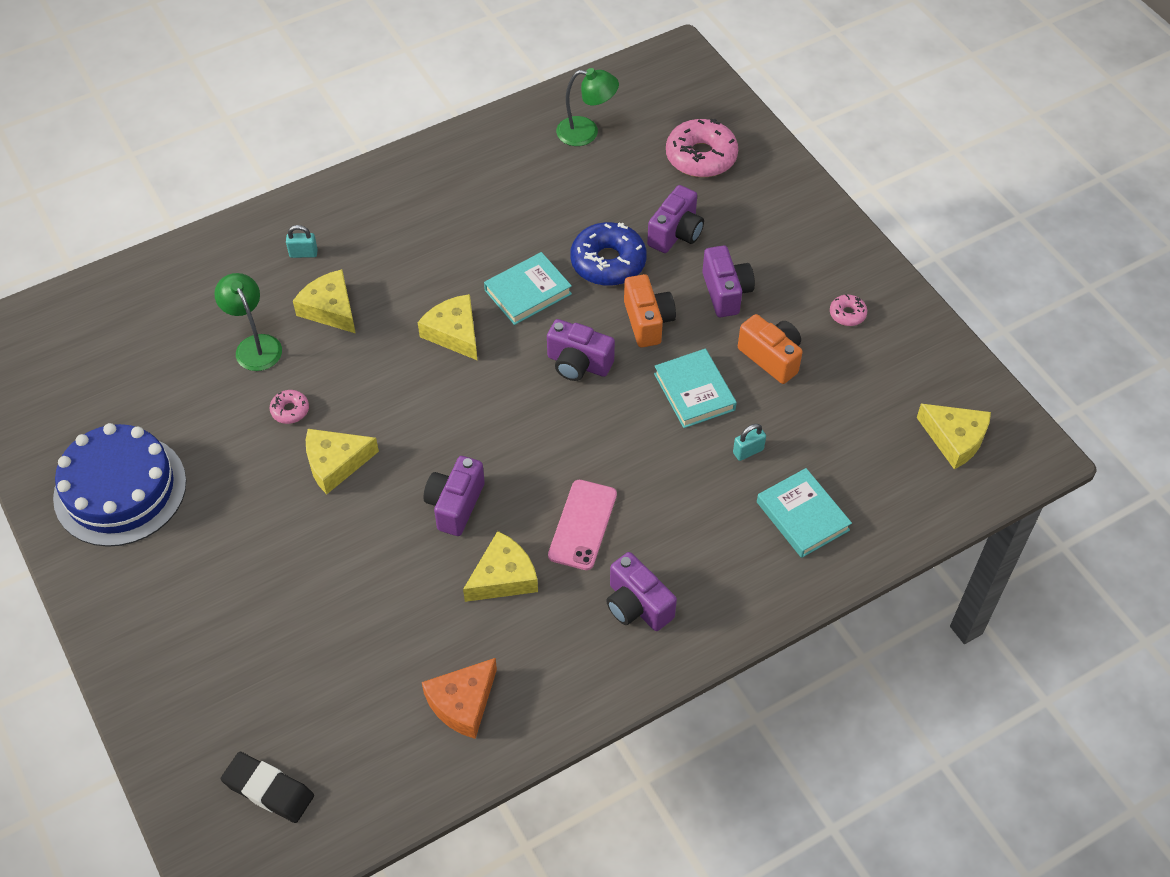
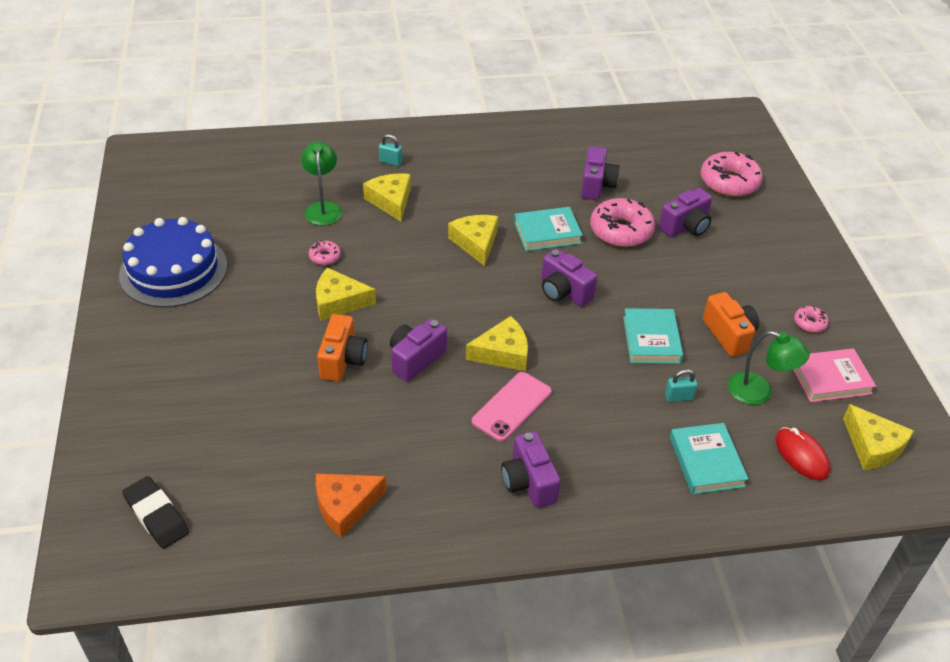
camera: 20 degrees right, 10 degrees down
yellow cheese [463,531,538,602] -> yellow cheese moved to [466,316,528,371]
green lamp [556,68,619,146] -> green lamp moved to [728,331,810,405]
blue donut [570,222,647,286] -> pink donut [590,198,655,247]
orange camera [624,274,676,347] -> orange camera moved to [317,314,368,382]
purple camera [702,245,755,317] -> purple camera moved to [581,146,620,200]
none -> red mouse [775,427,830,480]
none -> pink book [793,348,876,402]

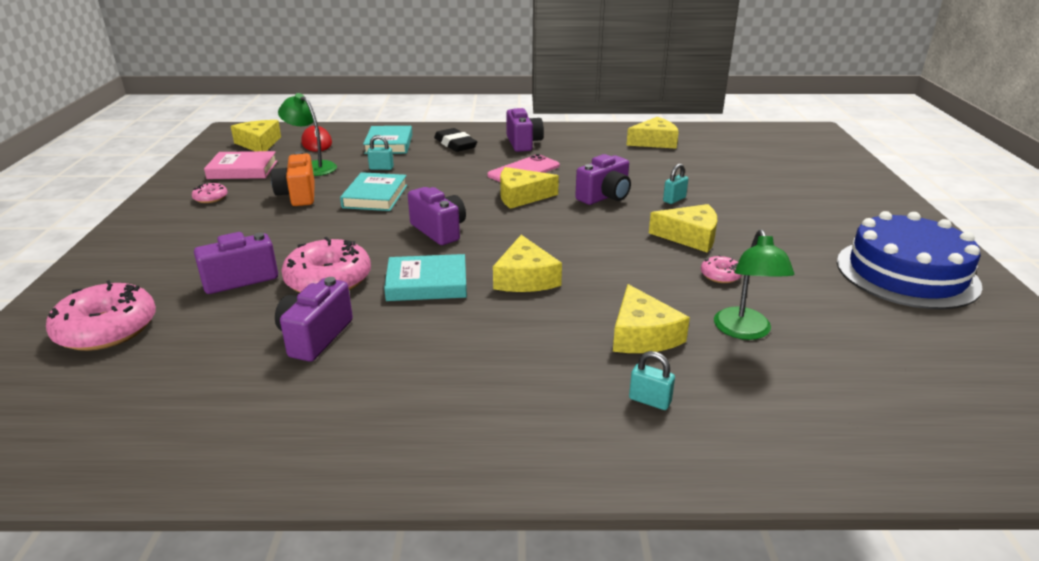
camera: 170 degrees left, 15 degrees down
black eraser [122,476,189,549] -> black eraser moved to [434,128,477,152]
orange cheese [316,474,387,538] -> yellow cheese [626,117,679,149]
orange camera [317,314,368,382] -> turquoise padlock [663,163,688,204]

